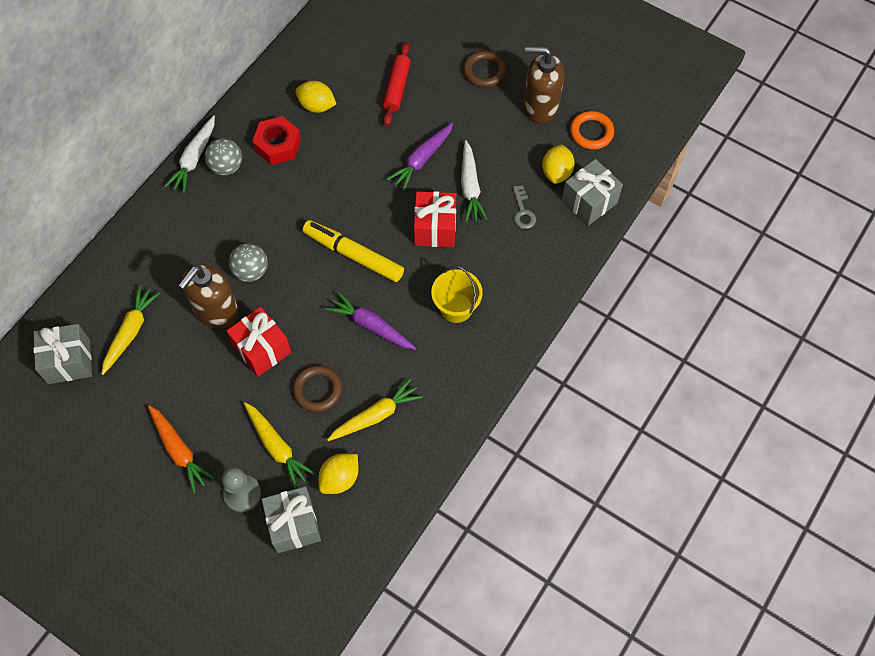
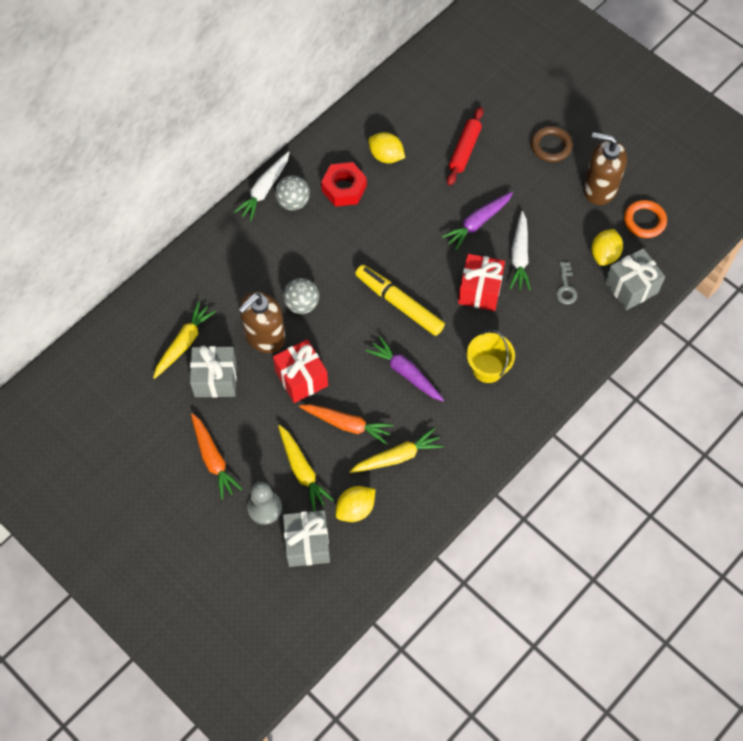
camera: 10 degrees right, 0 degrees up
grey gift [33,324,92,384] -> grey gift moved to [190,346,237,398]
brown ring [292,365,342,412] -> orange carrot [299,404,394,445]

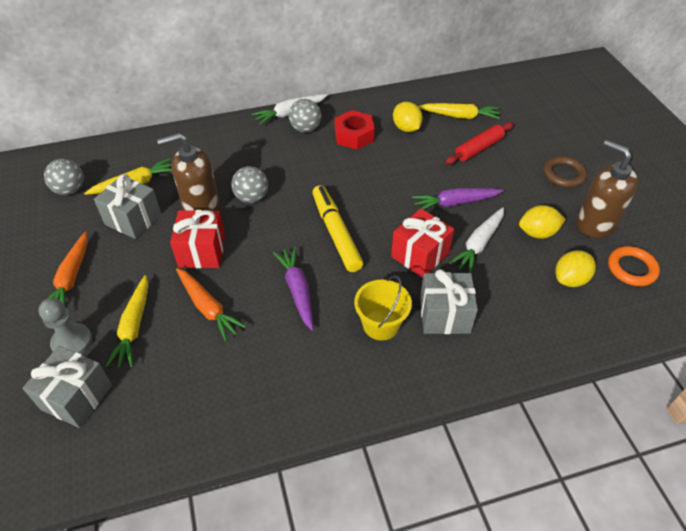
camera: 30 degrees right, 15 degrees down
yellow lemon [336,486,375,522] -> yellow lemon moved to [519,205,566,239]
yellow carrot [349,427,444,473] -> yellow carrot moved to [418,103,500,120]
grey key [556,262,577,304] -> none
grey gift [605,248,665,310] -> grey gift moved to [420,269,478,334]
none -> grey ball [44,159,83,195]

